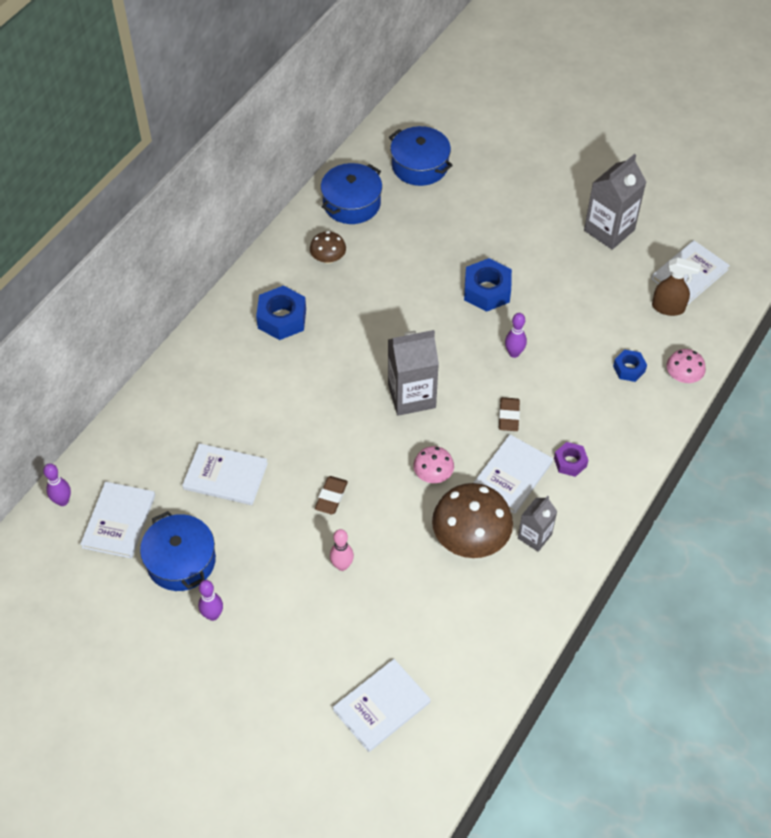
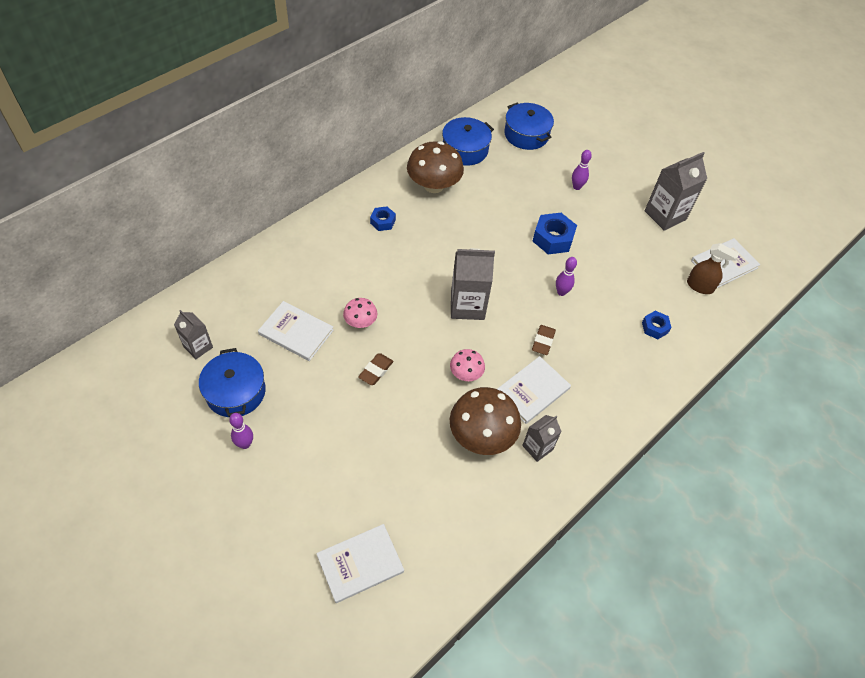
camera: 10 degrees right, 0 degrees up
purple bowling pin [43,463,71,506] -> purple bowling pin moved to [572,150,592,190]
white book [80,482,155,559] -> grey carton [174,310,213,359]
blue nut [256,286,306,340] -> blue nut [370,206,396,231], size x0.59
brown mushroom [310,231,346,264] -> brown mushroom [407,141,464,193], size x1.90
pink bowling pin [330,529,354,571] -> none
purple nut [554,442,588,477] -> none
pink mushroom [666,349,706,383] -> pink mushroom moved to [343,298,377,328]

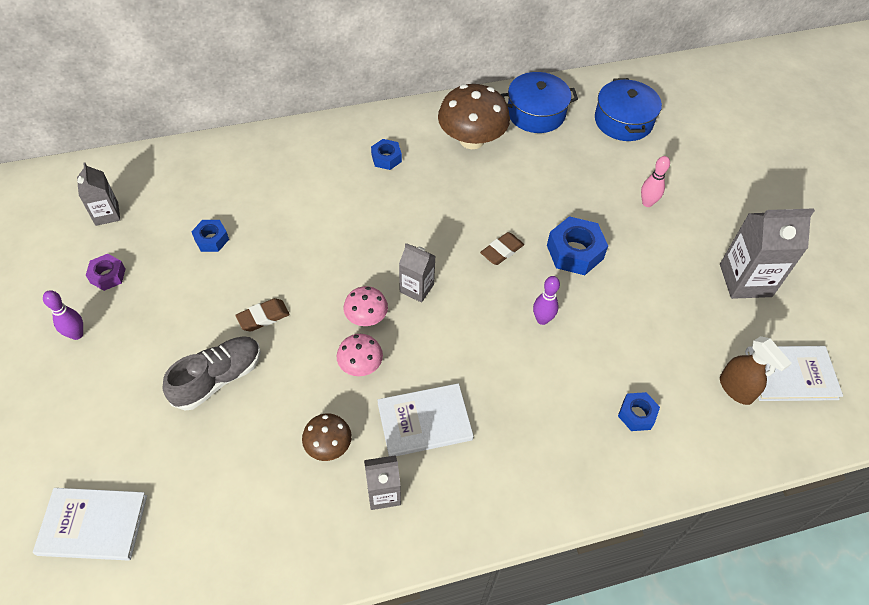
camera: 30 degrees right, 0 degrees up
blue pot [199,348,266,417] -> purple nut [86,254,125,291]
white book [258,301,334,361] -> blue nut [191,220,229,252]
pink mushroom [343,298,377,328] -> pink mushroom moved to [344,286,388,326]
brown mushroom [450,387,521,455] -> brown mushroom [302,413,352,461], size x0.53
grey carton [451,248,495,320] -> grey carton [399,243,435,303], size x0.59
brown eraser [532,325,556,355] -> brown eraser moved to [480,232,524,265]
purple bowling pin [572,150,592,190] -> pink bowling pin [641,156,670,207]
none -> grey shoe [163,336,261,411]

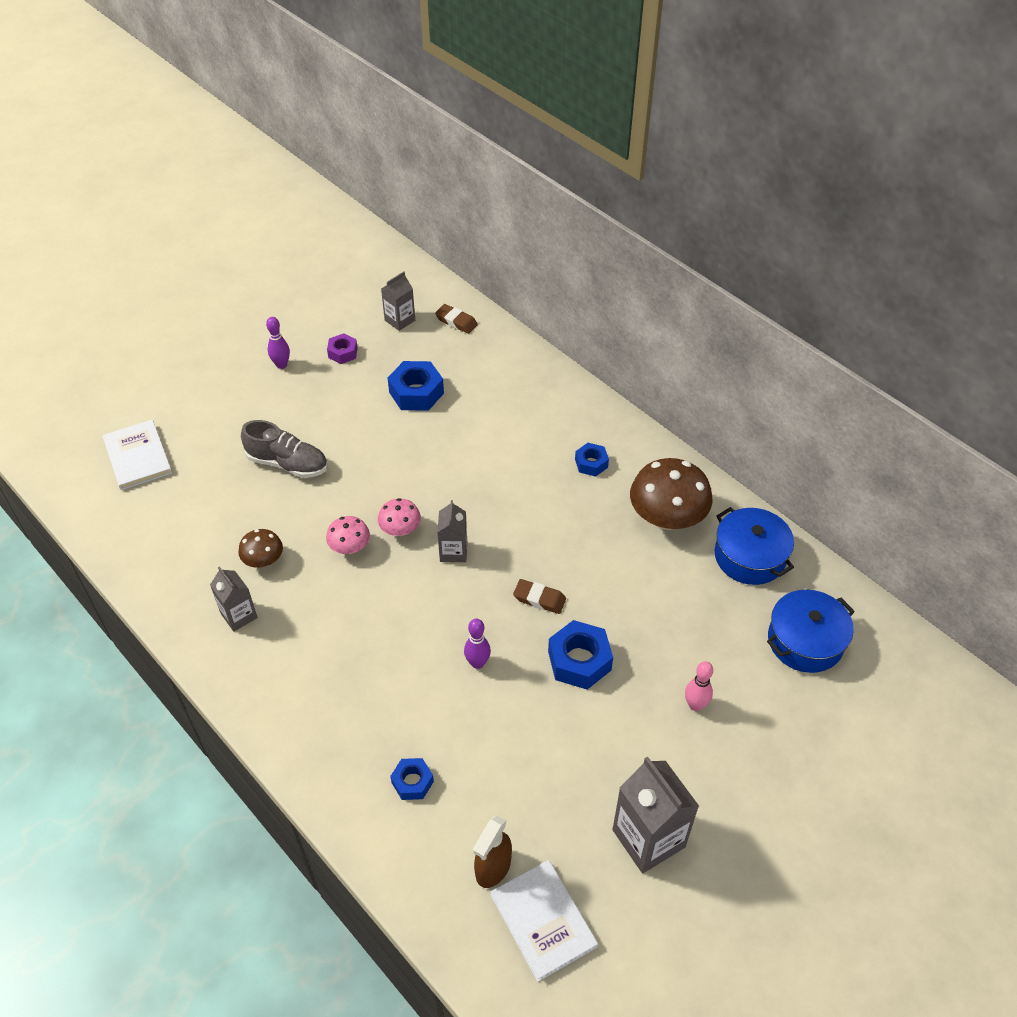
camera: 65 degrees right, 5 degrees down
blue nut [191,220,229,252] -> blue nut [388,361,444,411], size x1.69
brown eraser [236,298,290,332] -> brown eraser moved to [435,304,478,334]
white book [377,383,474,456] -> none

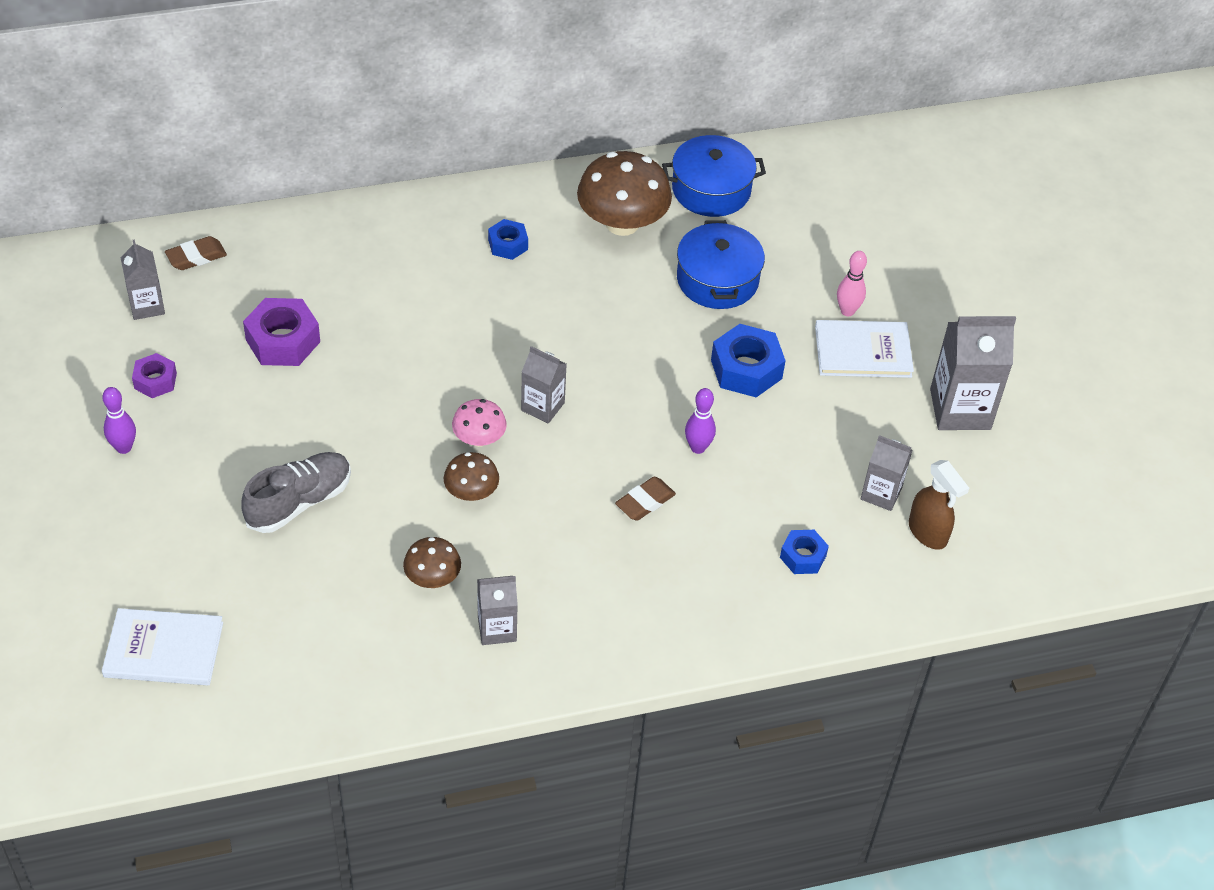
camera: 65 degrees left, 0 degrees up
pink mushroom [326,516,370,554] -> brown mushroom [444,452,499,501]
blue nut [388,361,444,411] -> purple nut [243,298,320,366]
white book [490,860,598,982] -> white book moved to [815,320,914,378]
brown eraser [513,579,566,614] -> brown eraser moved to [615,477,676,521]
blue pot [767,590,855,673] -> blue pot moved to [677,220,765,309]
none -> grey carton [861,435,913,511]

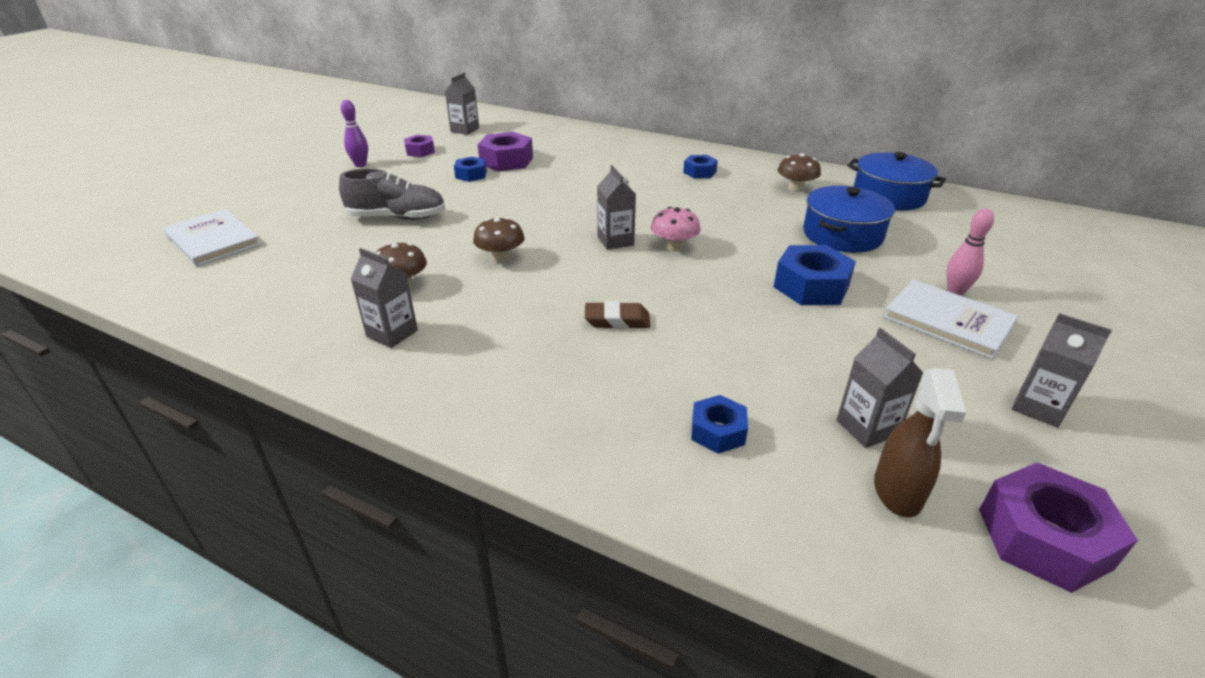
camera: 45 degrees right, 15 degrees down
brown eraser [165,236,227,270] -> none
pink mushroom [452,399,507,447] -> pink mushroom moved to [651,207,701,251]
brown mushroom [577,151,672,236] -> brown mushroom [778,153,821,192], size x0.53
purple bowling pin [685,388,716,454] -> none
grey carton [930,316,1016,430] -> grey carton [1012,313,1112,428], size x0.59
none -> blue nut [454,157,487,182]
none -> purple nut [979,462,1138,593]

